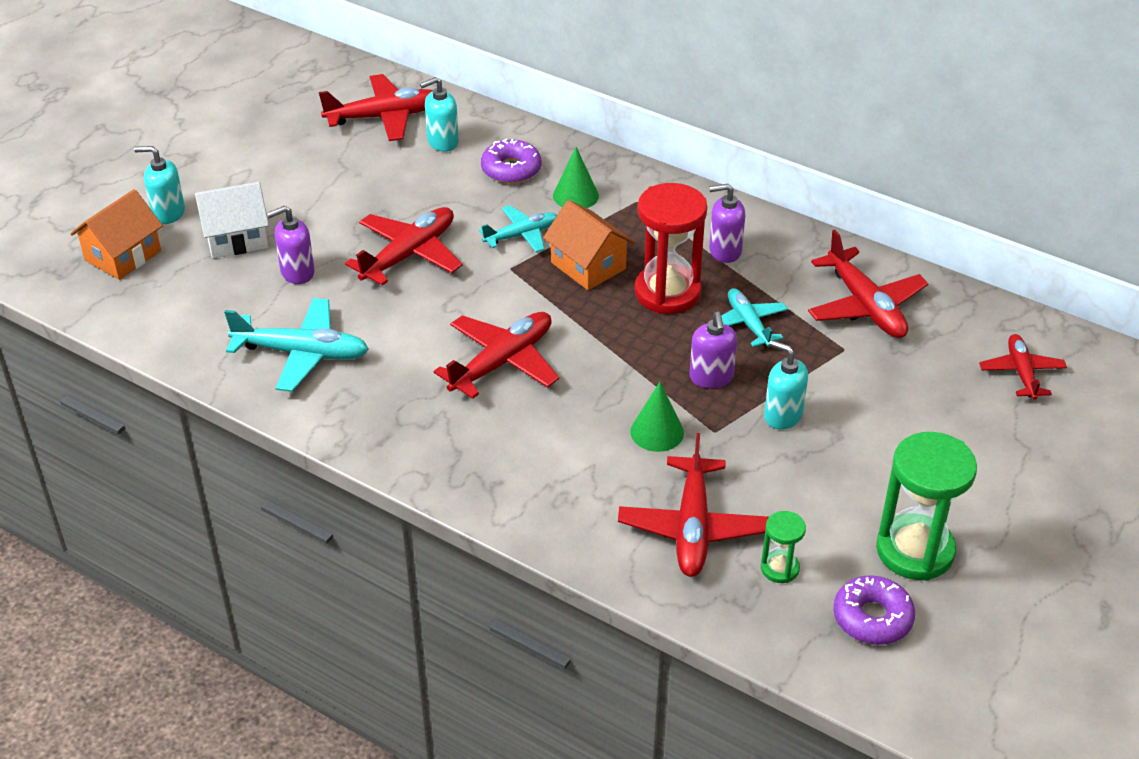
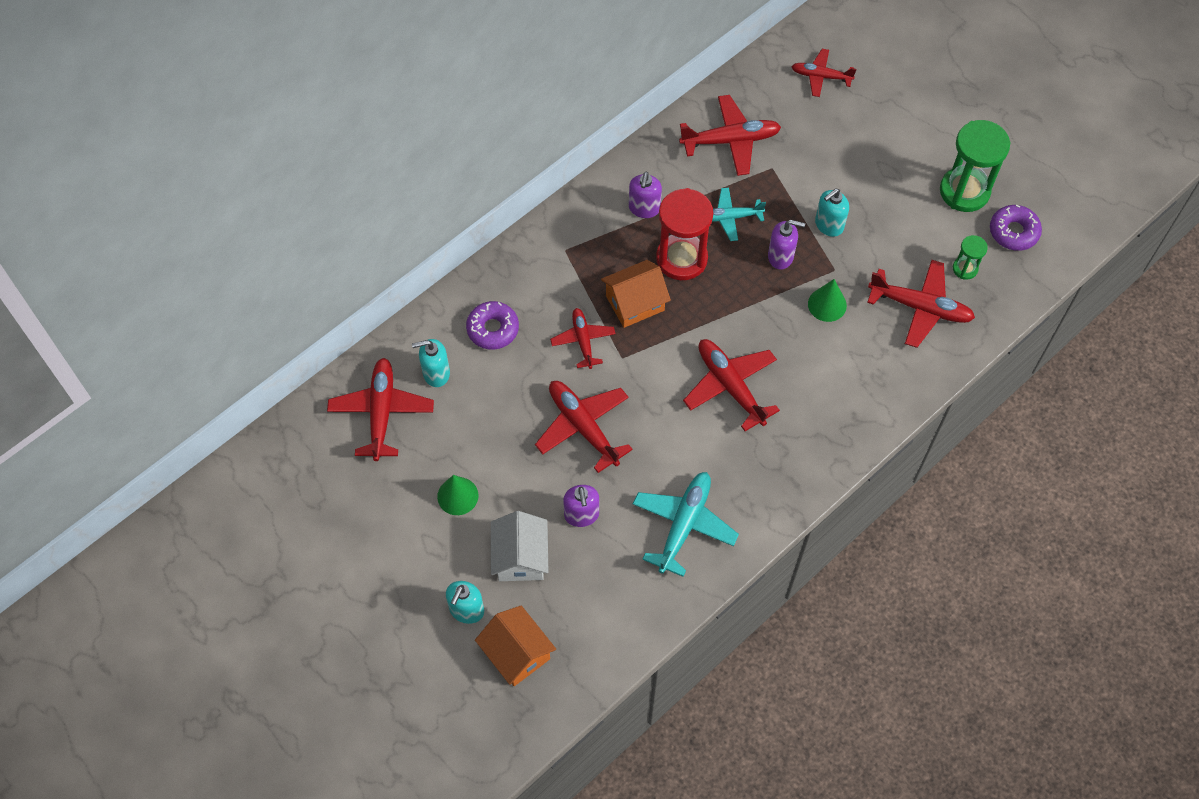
camera: 75 degrees left, 20 degrees up
turquoise soap dispenser [420,77,459,152] -> turquoise soap dispenser turned 90 degrees clockwise [412,339,450,387]
turquoise plane [479,205,557,252] -> red plane [550,308,616,369]
green cone [553,147,599,208] -> green cone moved to [437,475,479,515]

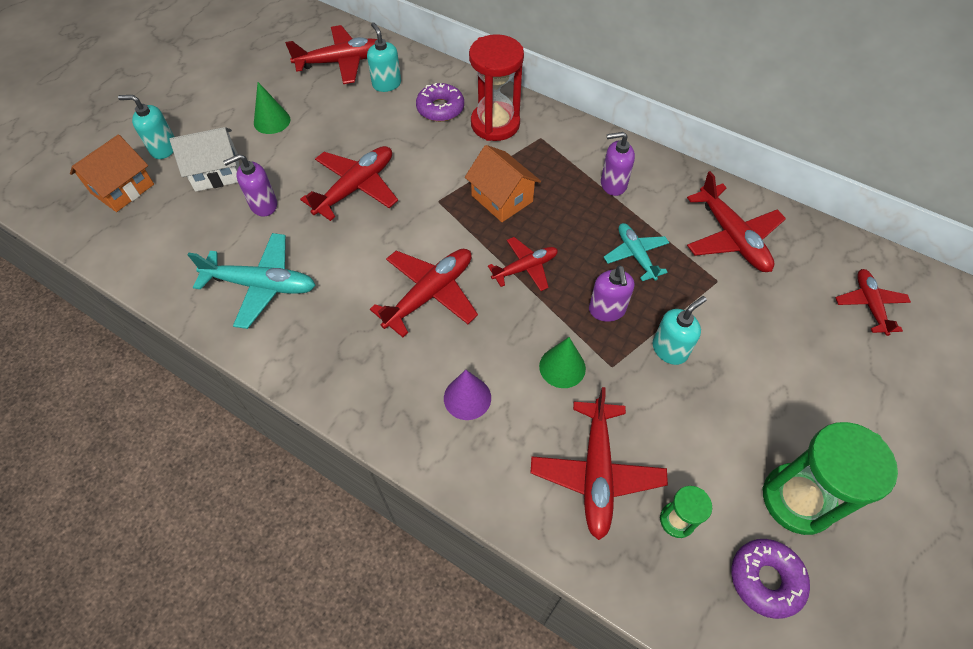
camera: 75 degrees right, 5 degrees down
red plane [550,308,616,369] -> red plane moved to [488,237,558,291]
red hourglass [656,188,713,280] -> red hourglass moved to [469,34,524,141]
turquoise soap dispenser [815,189,849,237] -> turquoise soap dispenser turned 105 degrees clockwise [653,296,707,365]
none -> purple cone [444,370,491,420]

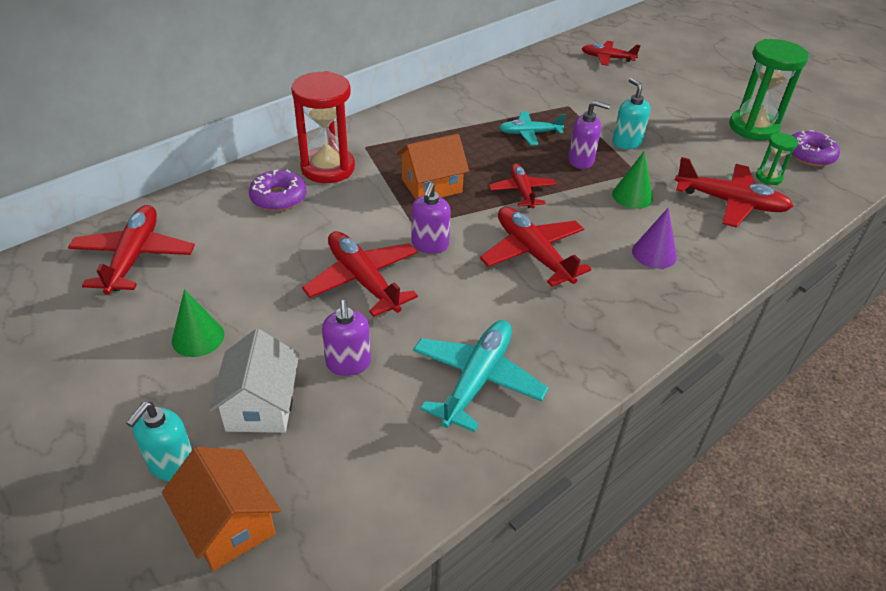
camera: 75 degrees left, 15 degrees down
turquoise soap dispenser [367,22,401,92] -> none
purple soap dispenser [601,132,635,196] -> purple soap dispenser moved to [411,182,451,254]
red plane [687,171,786,272] -> none

